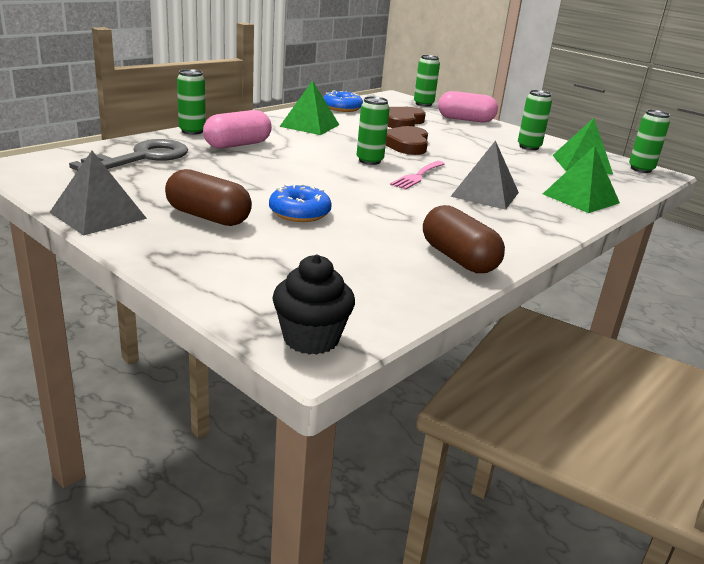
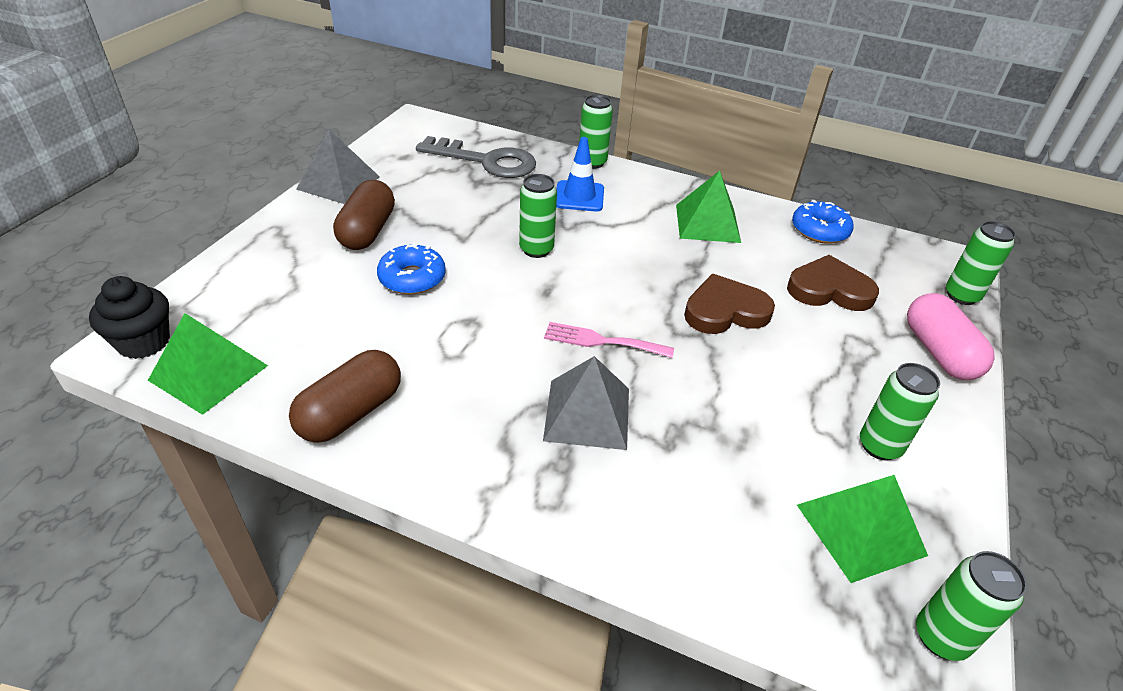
camera: 70 degrees right, 15 degrees up
pink capsule [203,110,272,149] -> blue traffic cone [556,137,604,212]
green can [357,96,390,165] -> green can moved to [519,174,557,258]
green pyramid [543,146,620,213] -> green pyramid moved to [148,313,268,415]

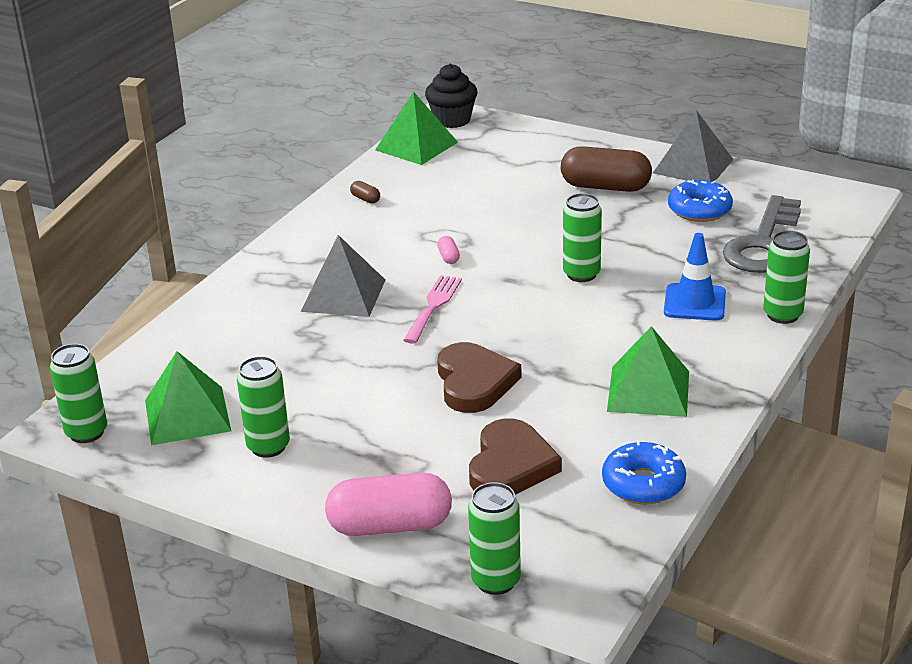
camera: 100 degrees right, 10 degrees down
brown capsule [289,350,401,443] -> brown capsule [350,181,380,204], size x0.40
blue donut [377,243,446,295] -> blue donut moved to [668,180,733,222]
none -> pink capsule [437,236,460,264]

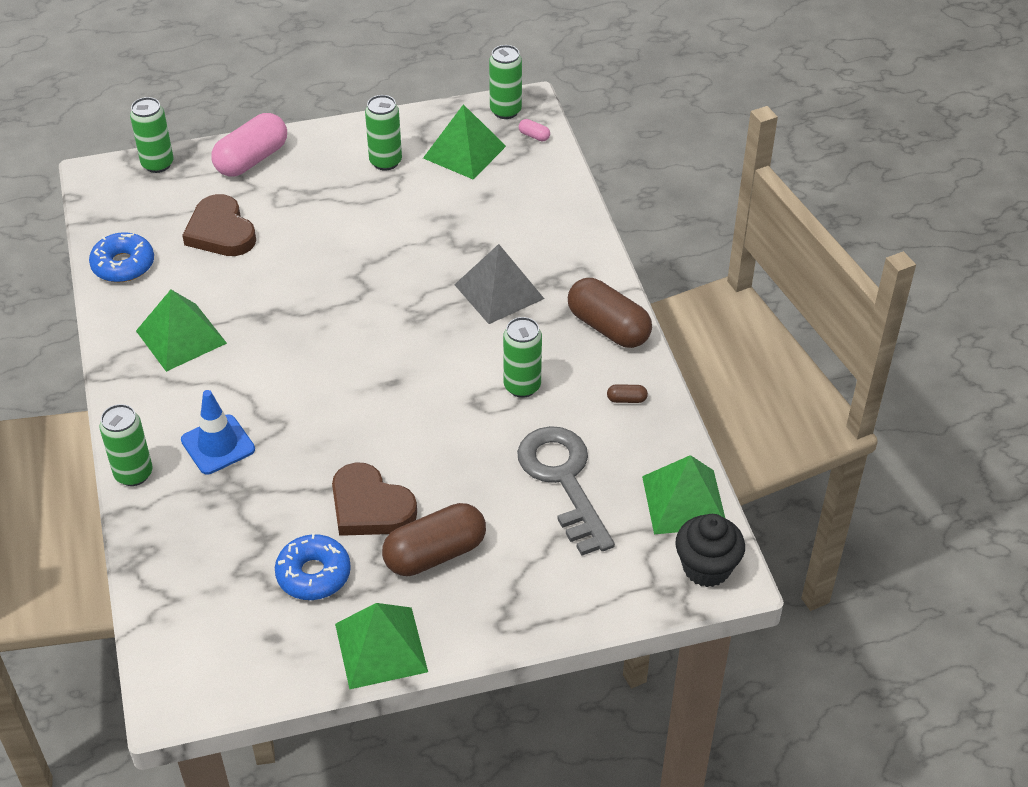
camera: 135 degrees right, 15 degrees up
pink fork [403,275,462,344] -> none
pink capsule [437,236,460,264] -> pink capsule moved to [519,119,550,141]
brown heart [437,342,522,413] -> brown heart moved to [332,462,417,536]
green can [563,193,602,282] -> green can moved to [503,317,542,398]
grey pyramid [653,110,734,182] -> green pyramid [335,603,428,689]
grey key [723,195,801,273] -> grey key moved to [517,426,615,556]
none -> brown capsule [568,278,652,348]

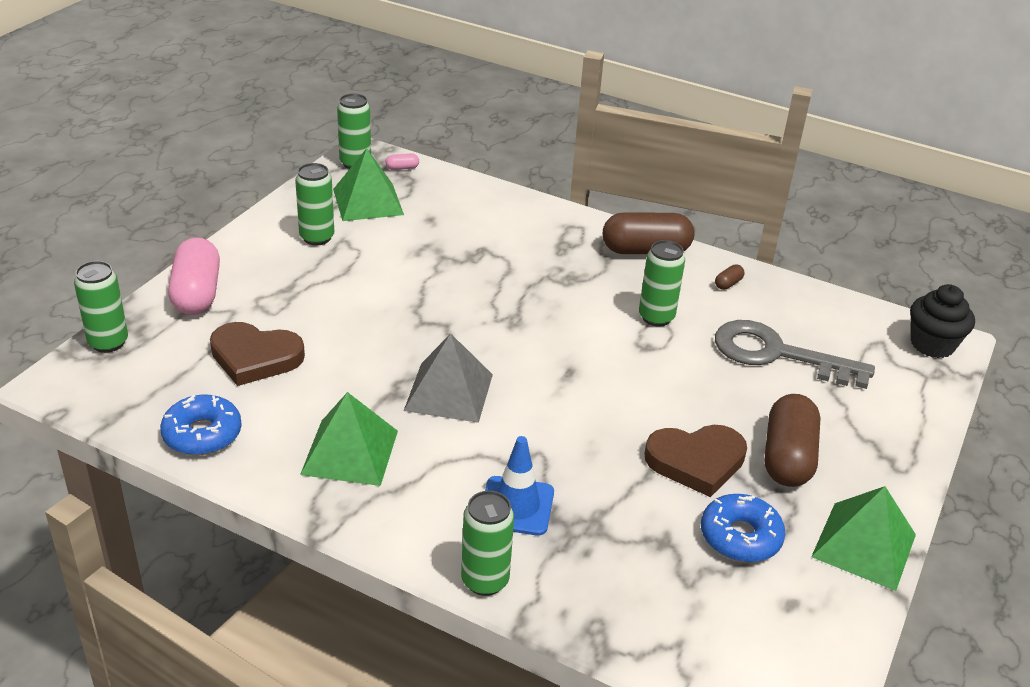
camera: 50 degrees left, 10 degrees down
grey pyramid [454,244,544,324] -> grey pyramid moved to [404,333,493,423]
green pyramid [642,455,725,534] -> none

